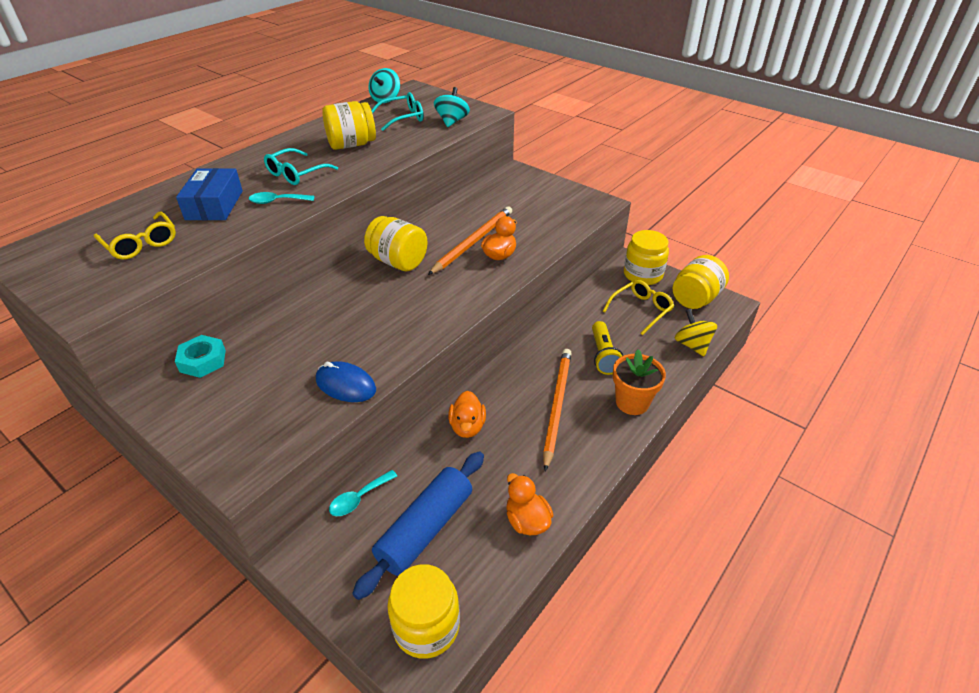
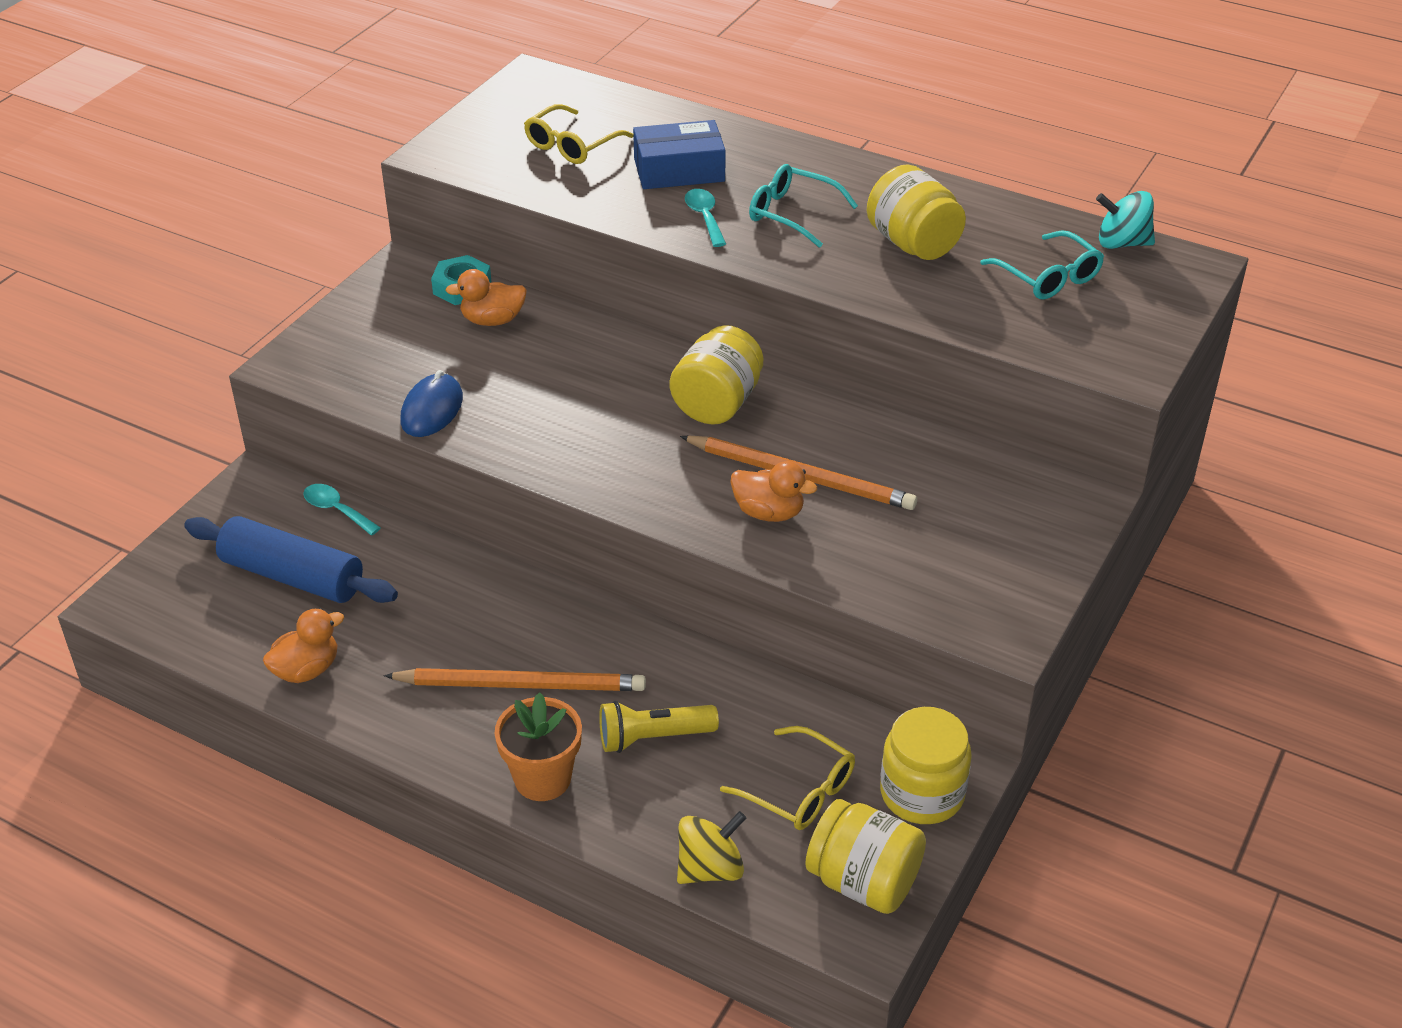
camera: 80 degrees right, 0 degrees up
yellow jar [387,564,460,659] -> none
turquoise spinning top [434,87,470,127] -> none
orange duck [448,391,486,438] -> orange duck moved to [445,269,527,326]

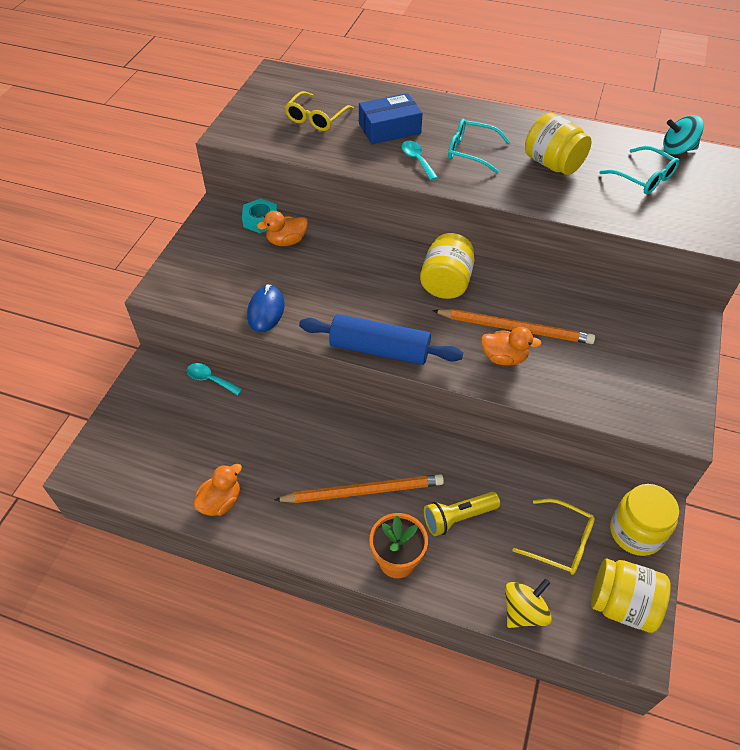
camera: 10 degrees left, 10 degrees up
blue rolling pin [184,516,398,603] -> blue rolling pin moved to [299,314,463,365]

